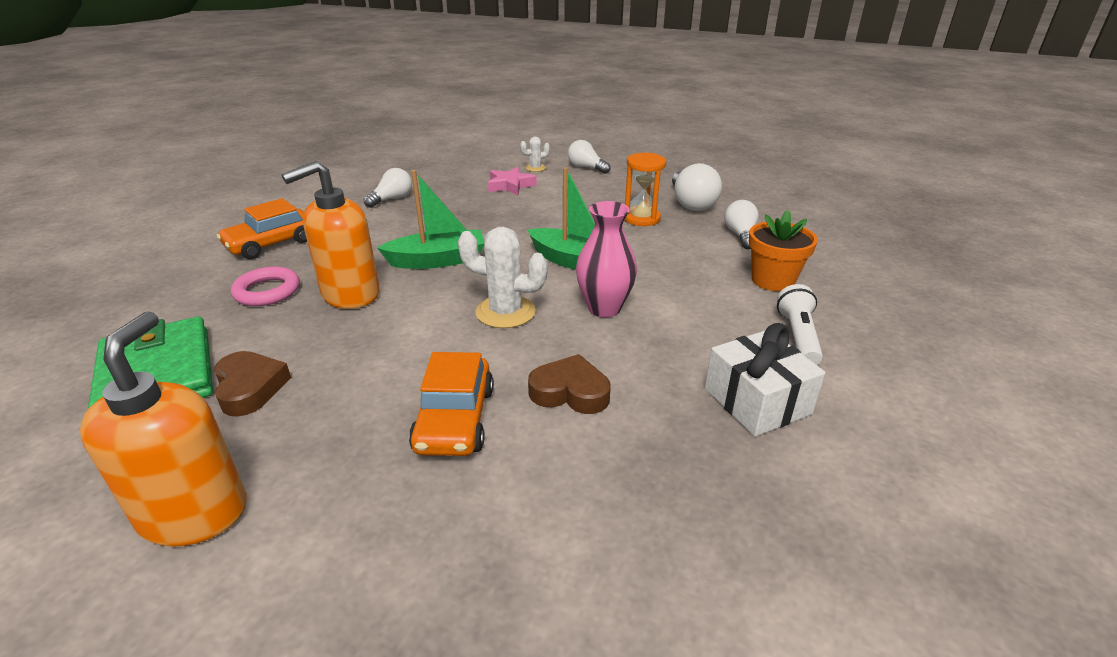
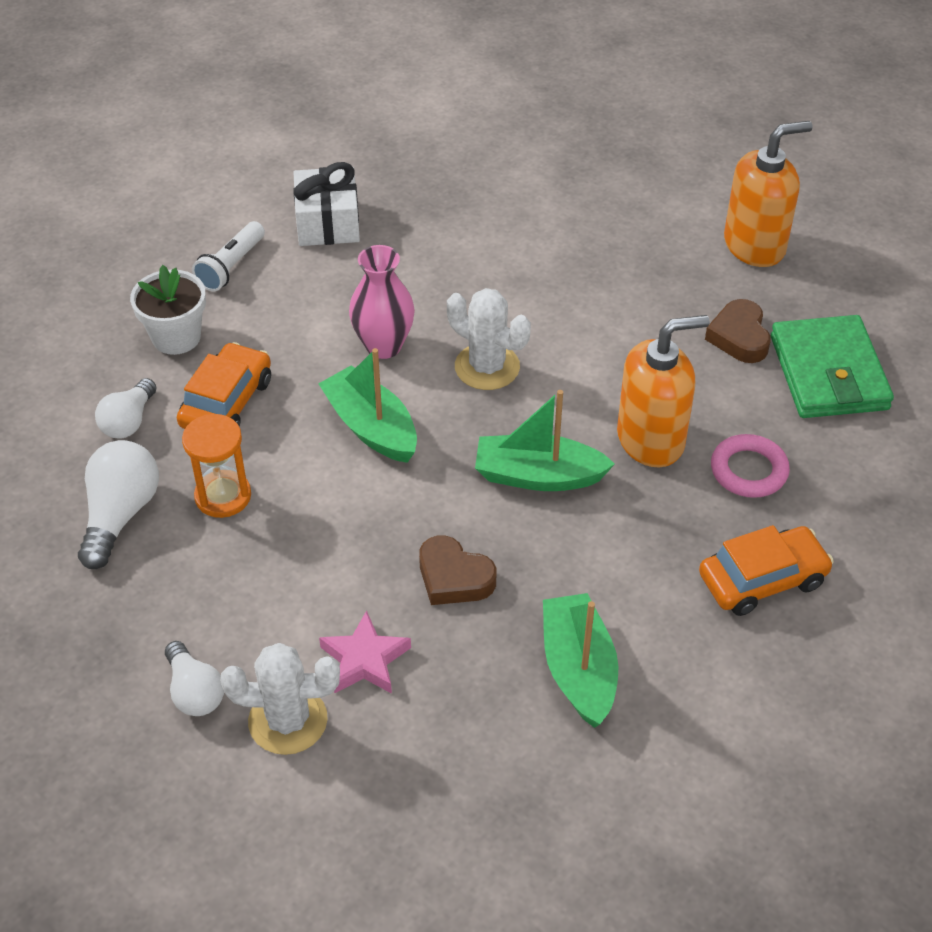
camera: 160 degrees left, 15 degrees up
orange soap dispenser [80,311,247,547] -> orange soap dispenser turned 135 degrees counterclockwise [724,121,813,267]
white light bulb [364,168,412,208] -> green boat [543,593,618,728]
orange car [409,352,494,456] -> orange car moved to [177,342,271,429]
white cactus [520,137,550,172] -> white cactus [220,643,340,755], size x1.90
brown heart [528,354,611,414] -> brown heart moved to [419,536,497,605]
orange flower pot [749,210,818,291] -> white flower pot [130,265,206,355]

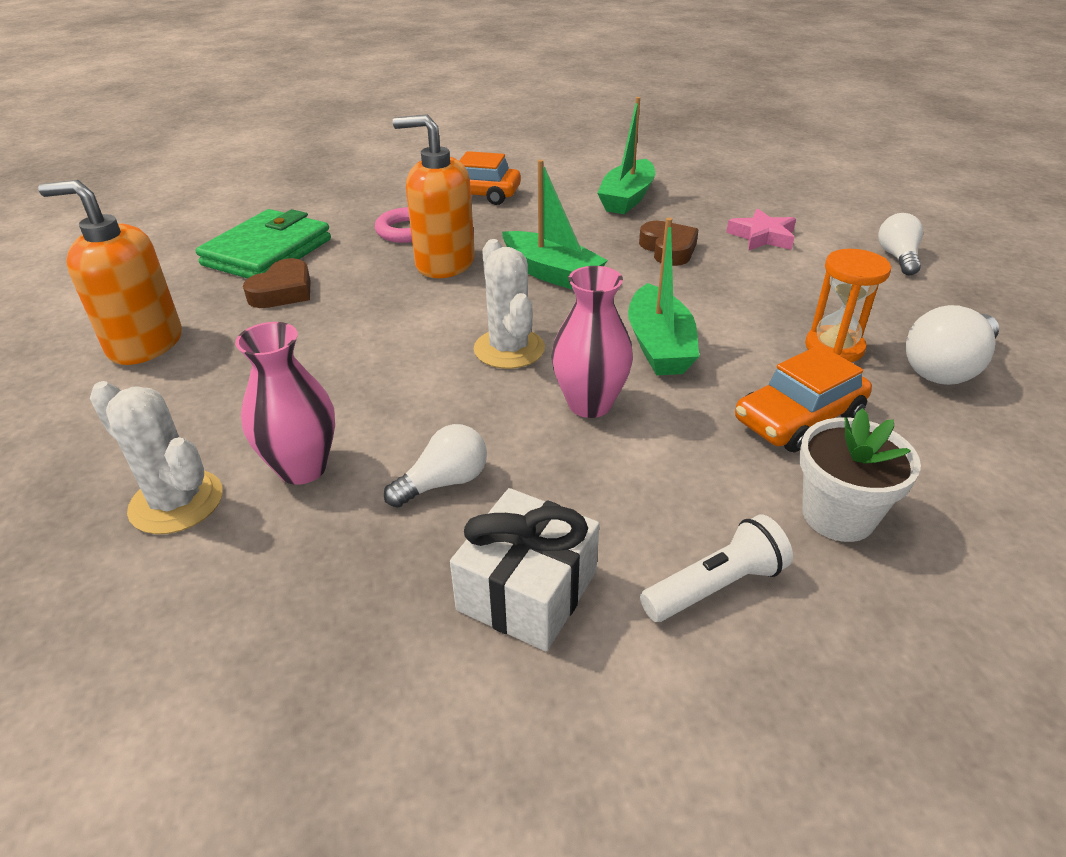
camera: 145 degrees left, 10 degrees down
white light bulb [95,378,157,438] -> white light bulb moved to [384,424,487,508]
white cactus [220,643,340,755] -> white cactus moved to [90,381,223,534]
none -> pink vase [235,322,335,485]

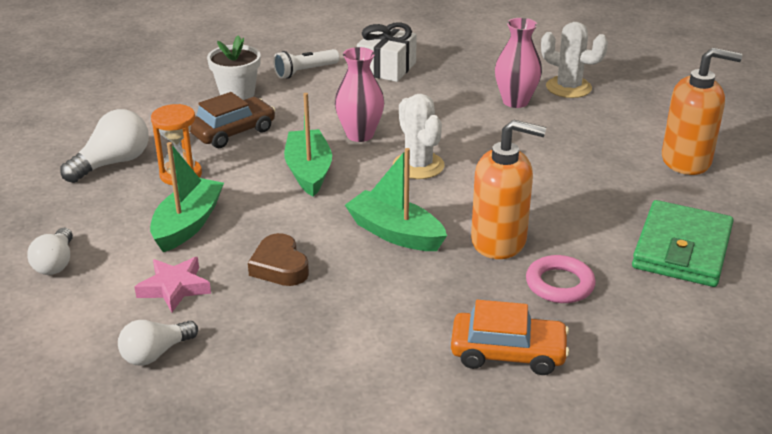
camera: 175 degrees right, 5 degrees down
brown heart [243,258,311,308] -> none
white light bulb [384,424,487,508] -> white light bulb moved to [118,320,198,366]
green boat [597,97,655,214] -> green boat moved to [150,142,224,252]
orange car [735,345,872,453] -> brown car [189,92,275,148]

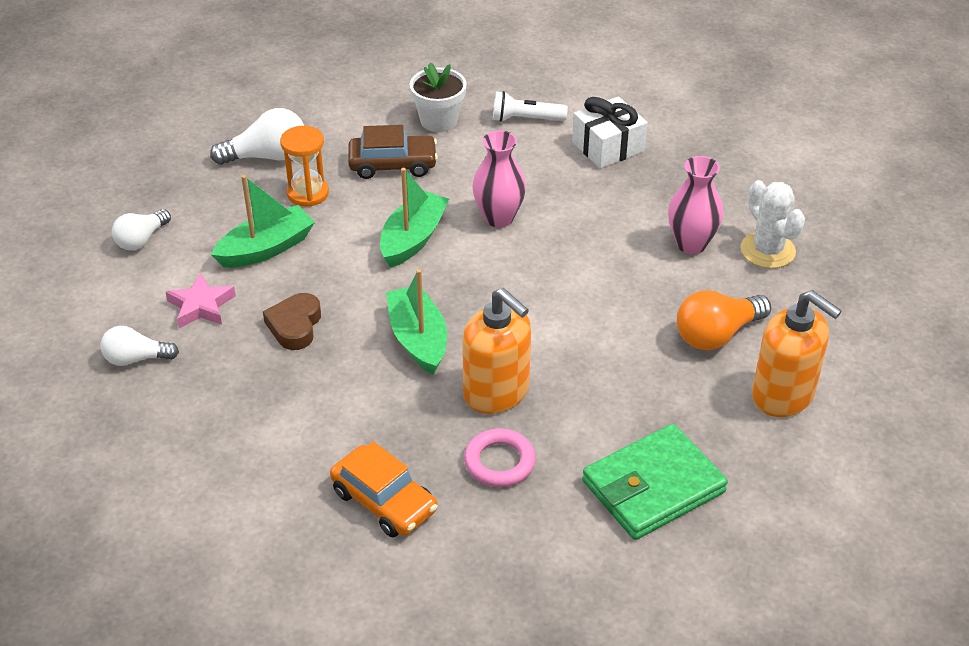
camera: 35 degrees right, 10 degrees up
white cactus [393,94,445,179] -> none
none -> orange light bulb [677,290,771,350]

